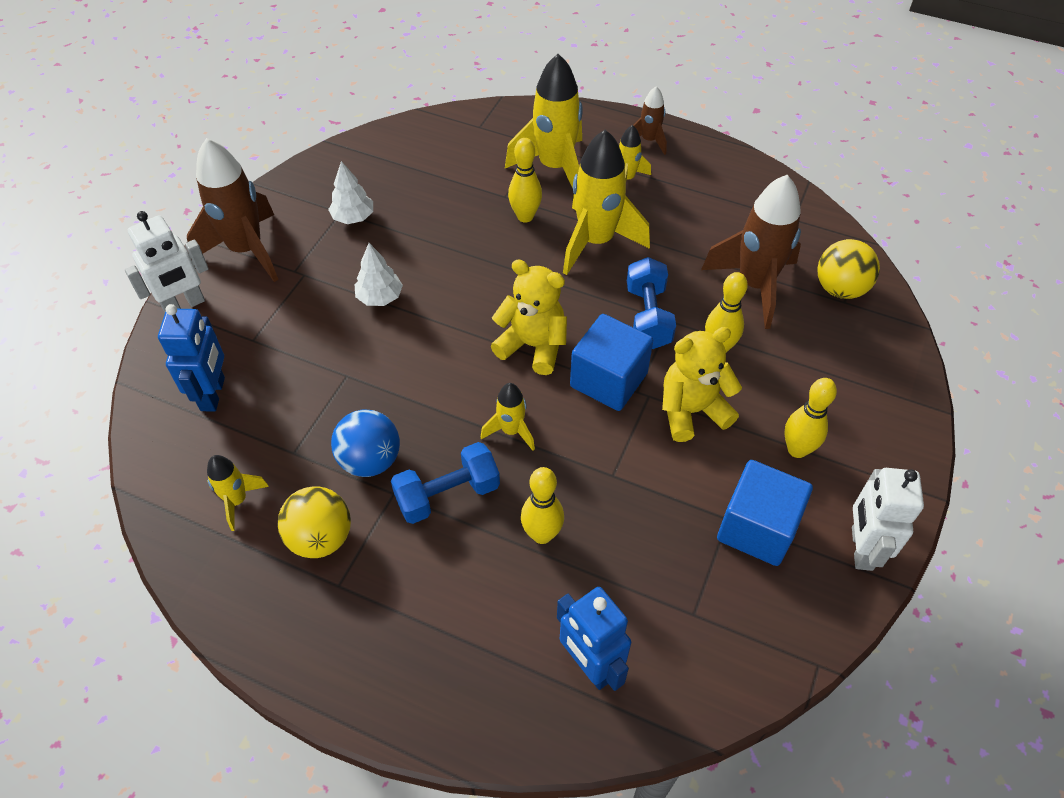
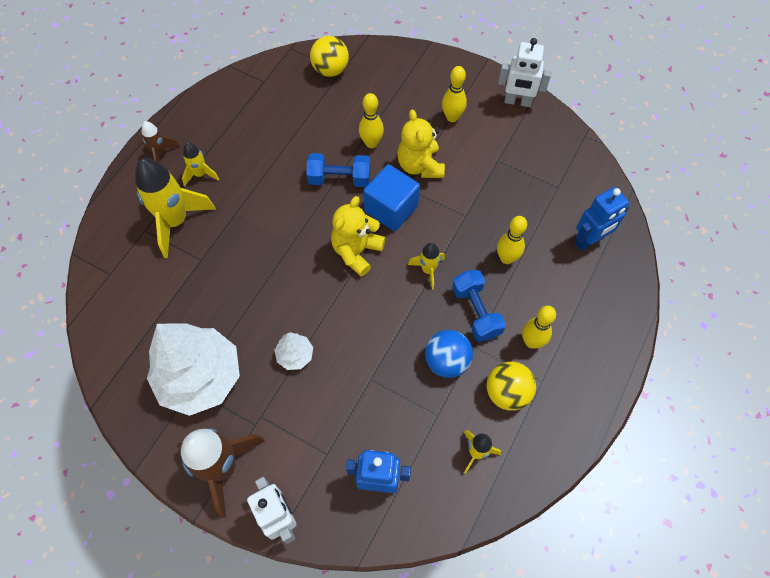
camera: 85 degrees left, 10 degrees up
white tree [328,161,373,224] -> white tree [147,323,240,416], size x2.29
yellow bowling pin [508,138,542,222] -> yellow bowling pin moved to [522,306,556,348]
yellow rocket [563,129,650,275] -> none
brown rocket [701,175,801,329] -> none
blue cube [717,460,813,566] -> none

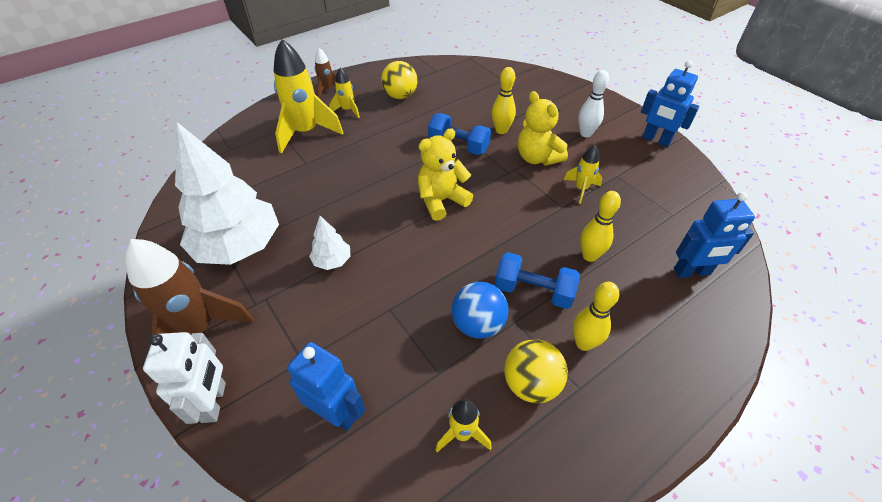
camera: 25 degrees right, 15 degrees down
yellow ball [310,36,349,77] -> yellow ball moved to [381,61,417,99]
blue cube [363,164,420,231] -> none
yellow teddy bear [397,109,445,178] -> yellow teddy bear turned 45 degrees counterclockwise [518,91,568,166]
yellow rocket [408,243,445,290] -> yellow rocket moved to [564,145,602,204]
yellow bowling pin [442,66,467,122] -> white bowling pin [578,70,609,137]
blue dumbbell [452,270,506,342] -> blue dumbbell turned 75 degrees counterclockwise [495,252,580,309]
white robot [498,38,551,107] -> blue robot [641,61,699,147]

